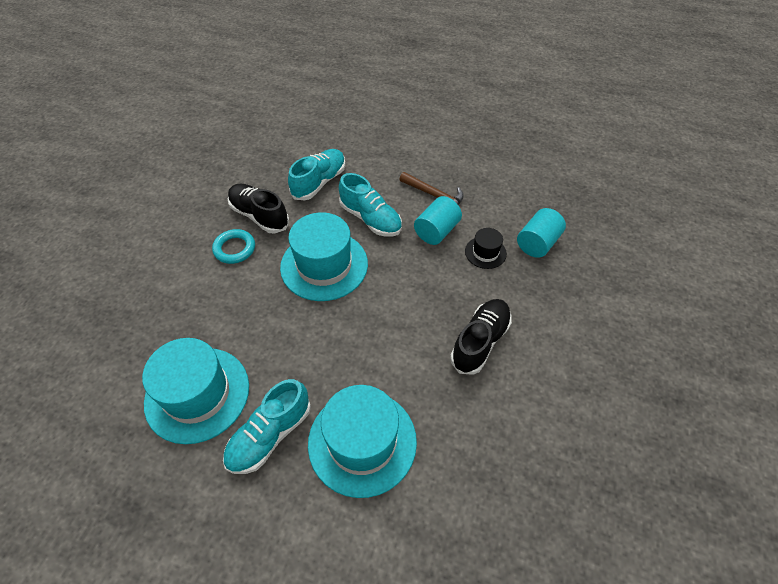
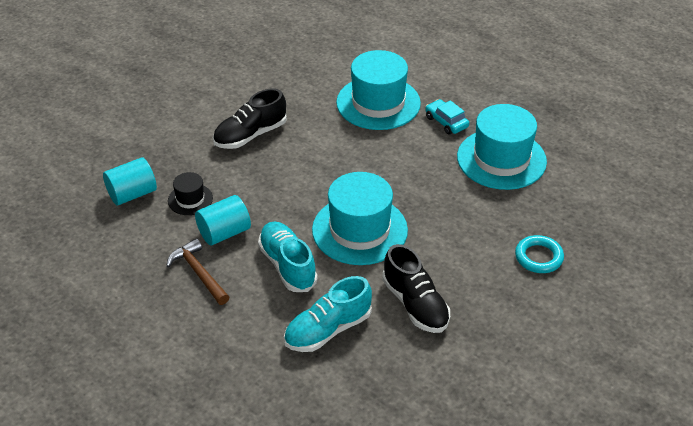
camera: 160 degrees left, 10 degrees down
turquoise ring [212,229,255,264] -> turquoise ring moved to [515,235,564,273]
turquoise shoe [223,379,311,474] -> turquoise car [425,99,469,135]

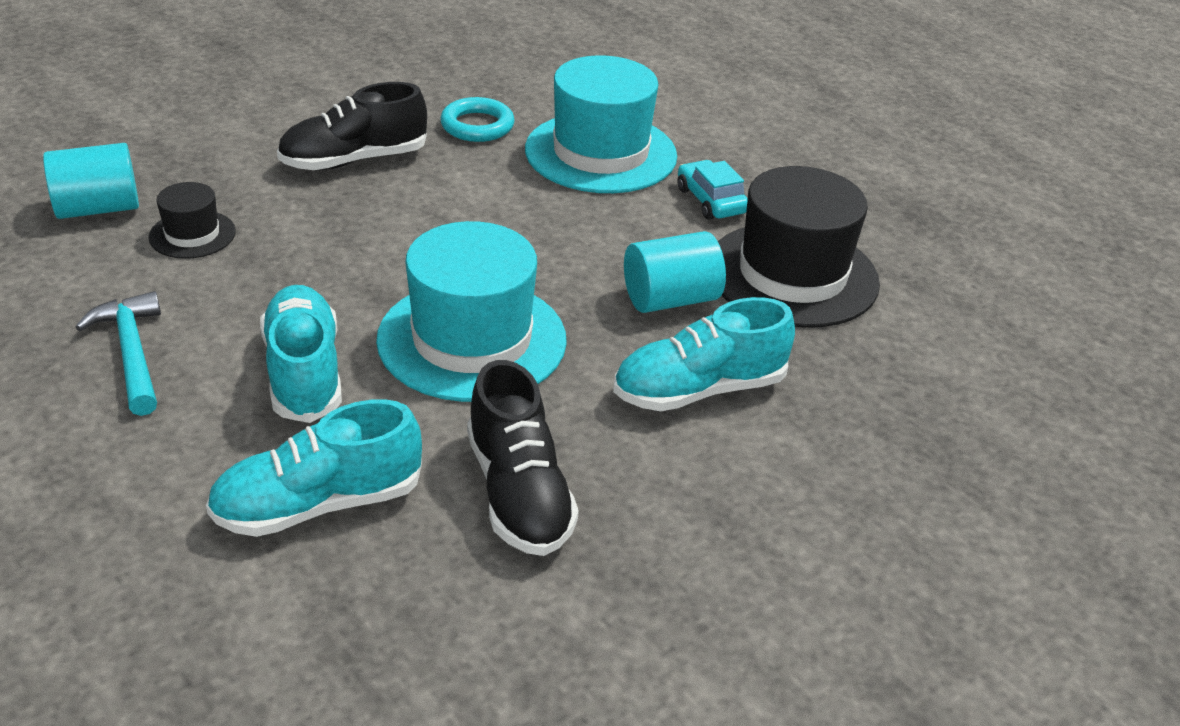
camera: 10 degrees right, 5 degrees down
brown hammer [166,238,229,305] -> turquoise hammer [76,291,161,416]
turquoise cylinder [195,195,251,245] -> turquoise cylinder moved to [624,231,726,313]
turquoise hat [457,104,547,190] -> black hat [718,166,880,328]
turquoise ring [515,235,564,273] -> turquoise ring moved to [440,97,515,142]
none -> turquoise shoe [613,297,795,411]

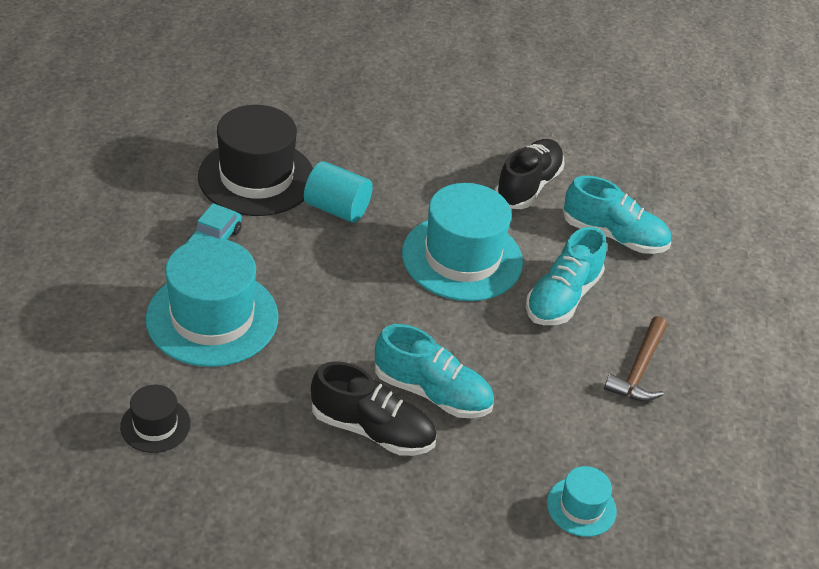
camera: 135 degrees left, 5 degrees up
turquoise cylinder [43,143,139,219] -> turquoise hat [547,466,617,537]
turquoise hammer [76,291,161,416] -> brown hammer [604,316,667,401]
black hat [148,182,236,259] -> black hat moved to [120,385,191,453]
turquoise ring [440,97,515,142] -> none
turquoise shoe [613,297,795,411] -> turquoise shoe moved to [375,324,494,418]

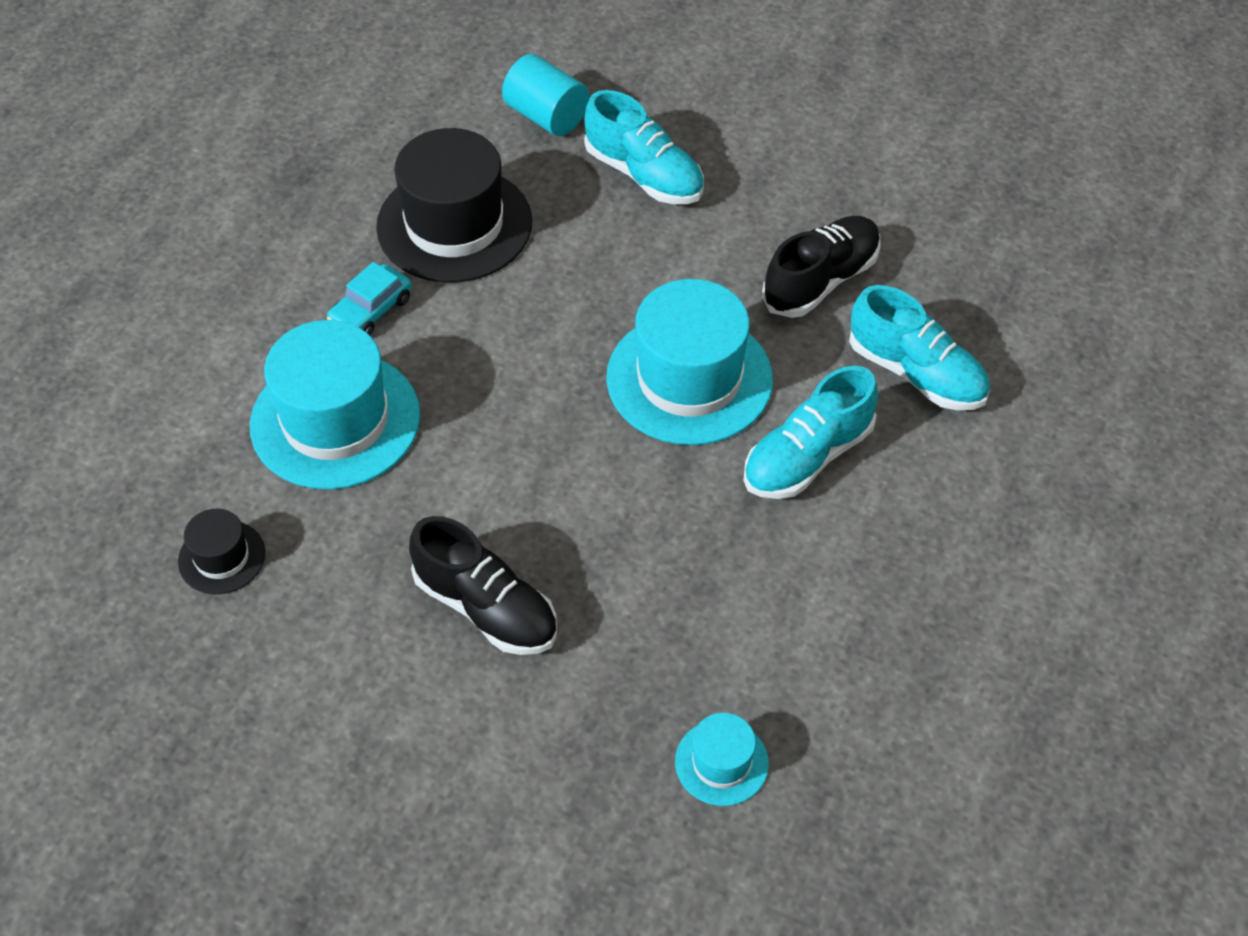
camera: 20 degrees right, 10 degrees up
turquoise cylinder [304,161,373,223] -> turquoise cylinder moved to [502,54,589,136]
turquoise shoe [375,324,494,418] -> turquoise shoe moved to [584,90,704,204]
brown hammer [604,316,667,401] -> none

